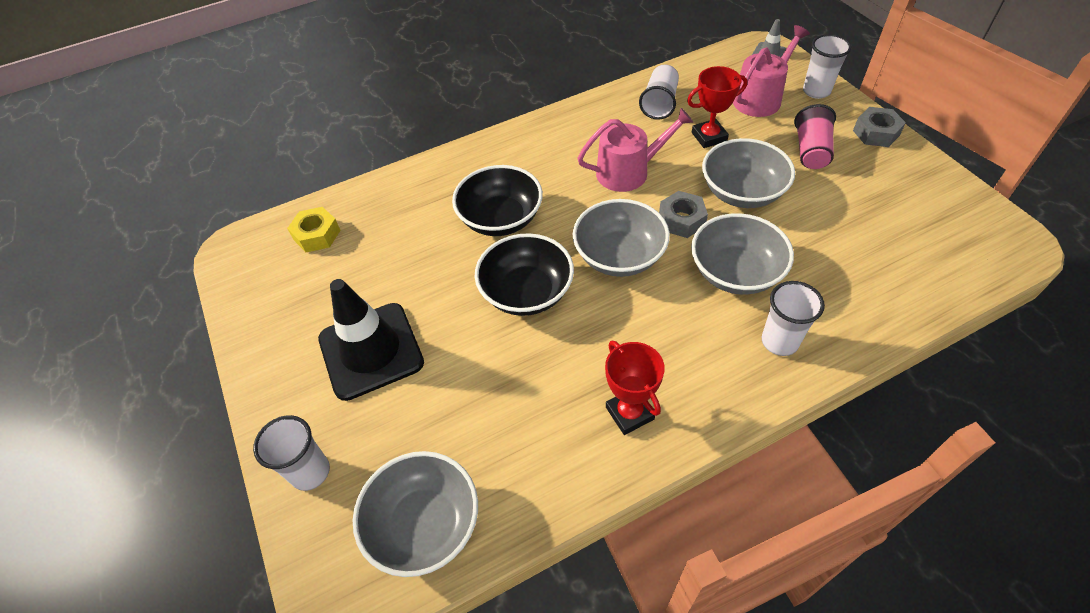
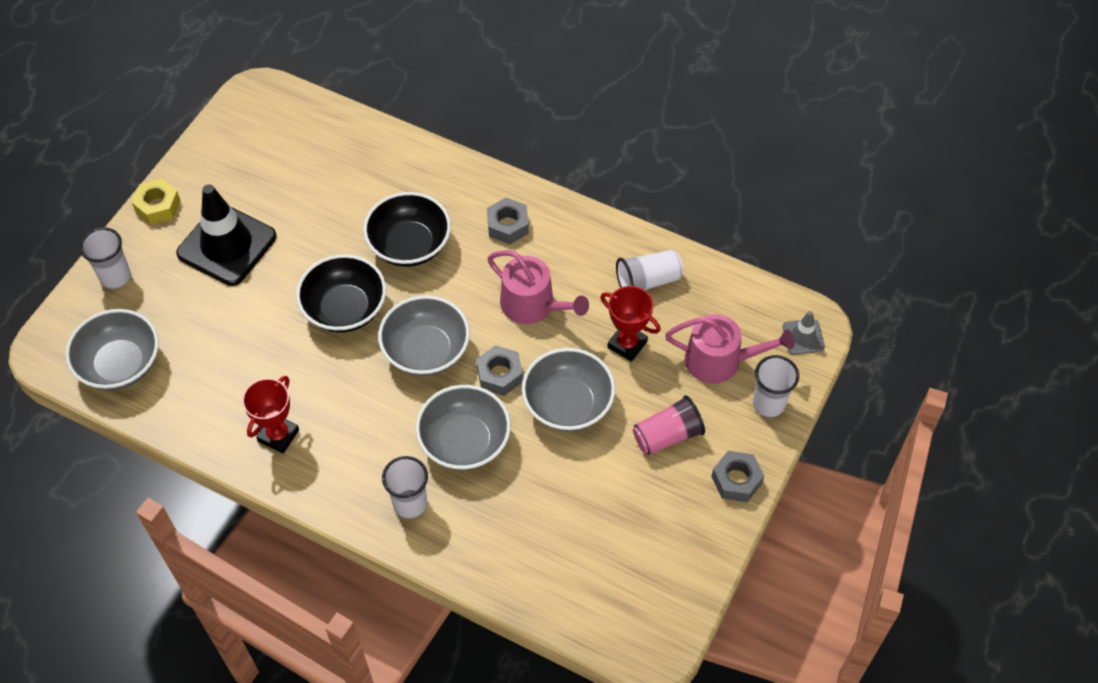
camera: 50 degrees right, 5 degrees up
yellow nut [287,207,341,252] -> yellow nut moved to [132,179,181,225]
none -> grey nut [487,198,529,245]

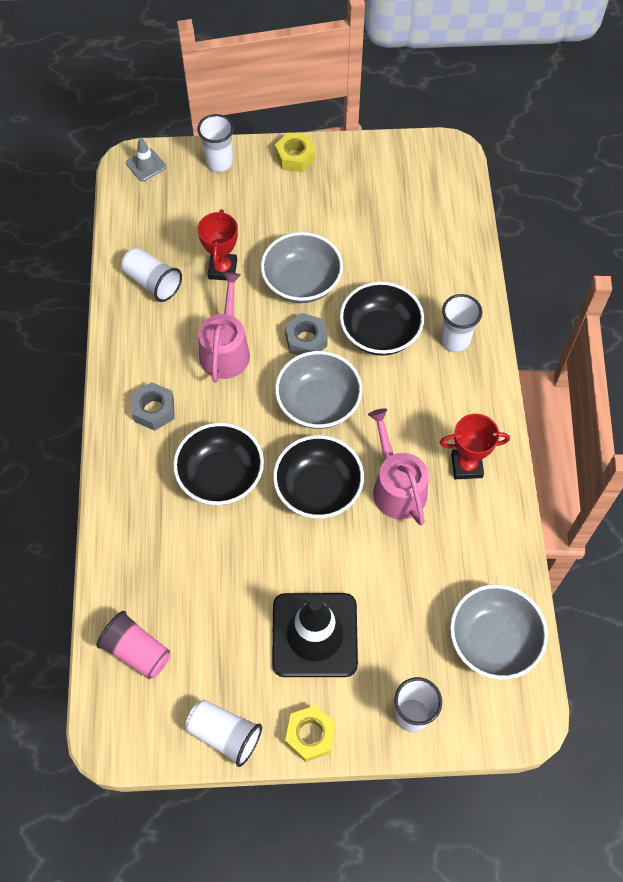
camera: 120 degrees left, 5 degrees up
grey bowl [416,385,511,470] -> black bowl [340,281,424,356]
pink cup [633,395,705,455] -> pink cup moved to [96,611,171,679]
pink watering can [665,314,794,384] -> pink watering can moved to [368,408,429,525]
grey nut [711,451,764,502] -> yellow nut [275,132,315,172]
none -> white cup [186,699,262,767]

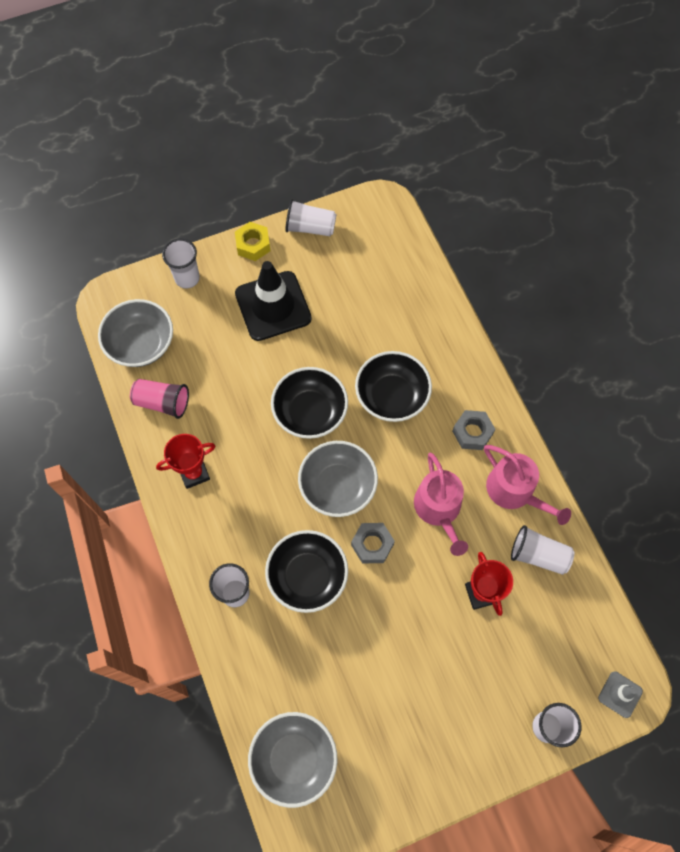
camera: 160 degrees right, 5 degrees up
pink cup [96,611,171,679] -> pink cup moved to [130,379,189,419]
grey bowl [261,232,343,303] -> grey bowl moved to [248,712,337,808]
yellow nut [275,132,315,172] -> none
pink watering can [368,408,429,525] -> pink watering can moved to [484,445,571,525]

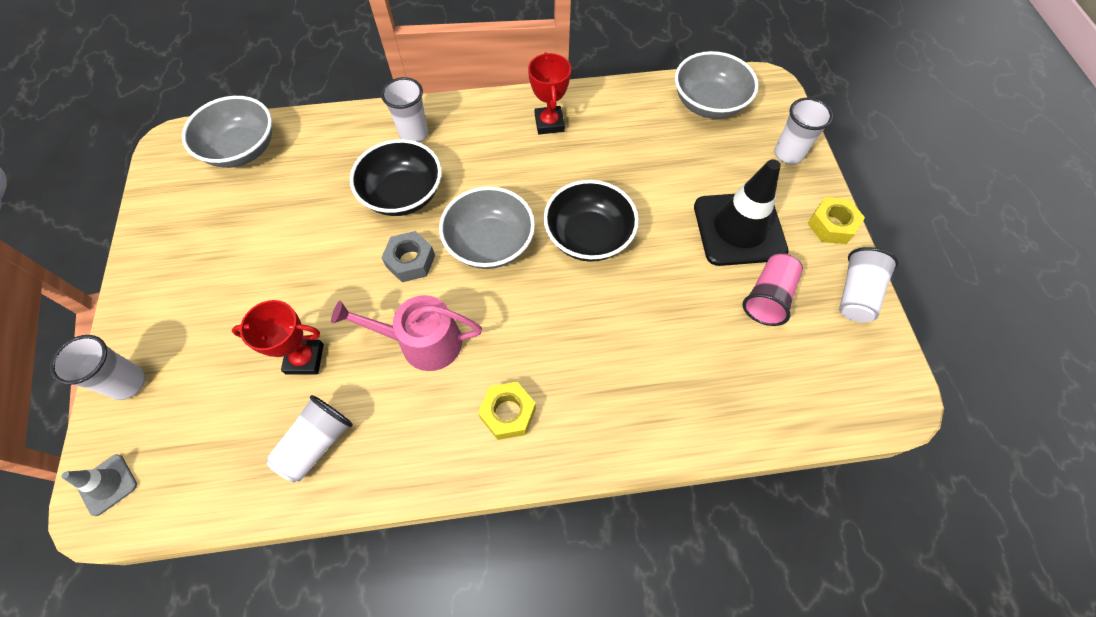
camera: 105 degrees right, 5 degrees down
pink cup [130,379,189,419] -> pink cup moved to [742,253,803,326]
black bowl [355,351,432,422] -> none
grey nut [452,410,495,450] -> yellow nut [478,382,536,440]
pink watering can [484,445,571,525] -> none

